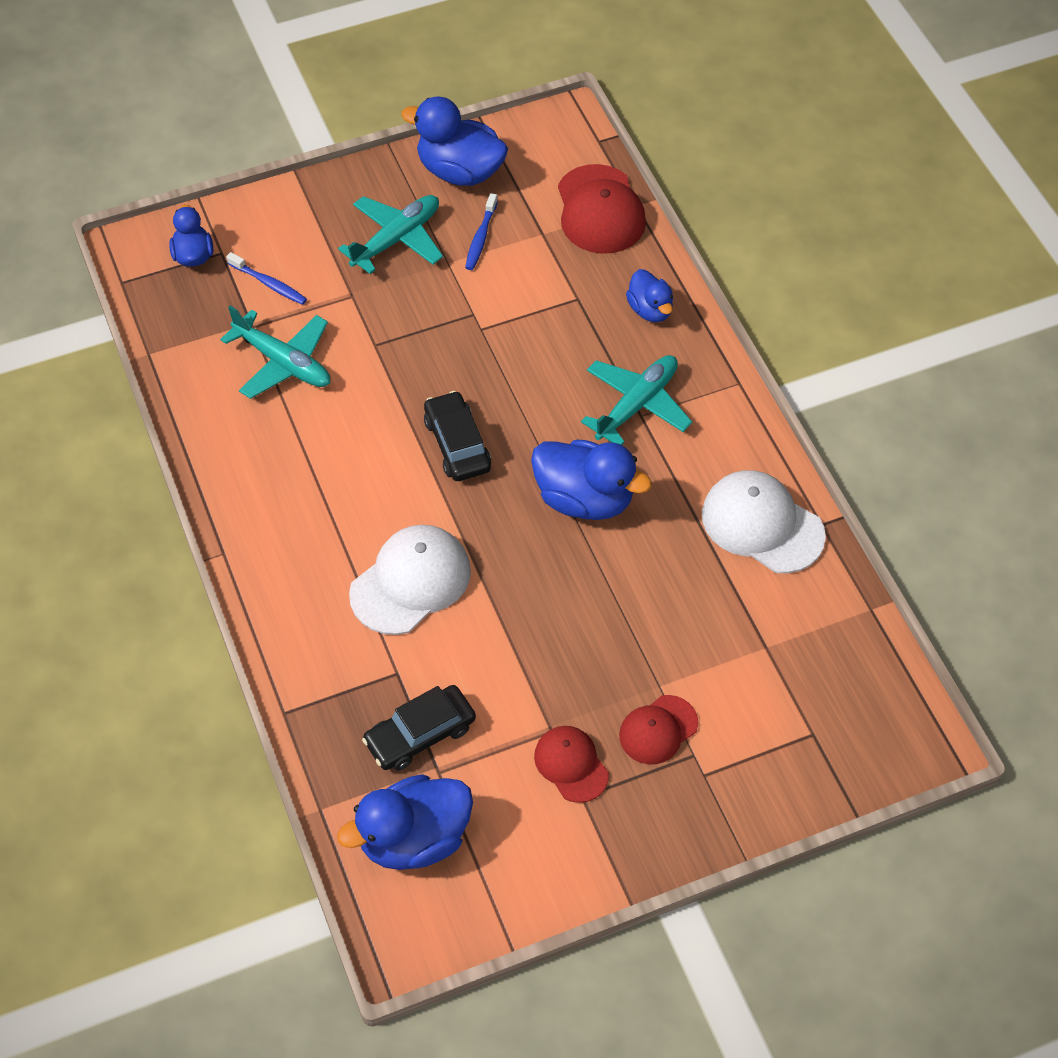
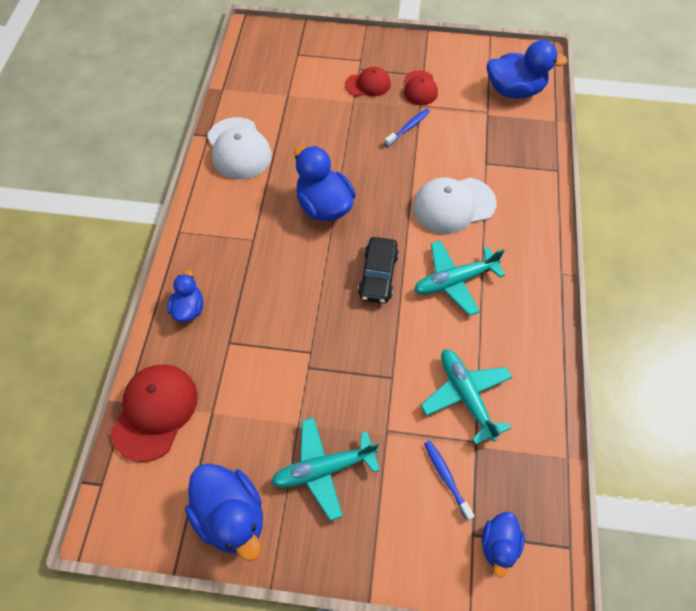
camera: 150 degrees left, 5 degrees up
black car [362,685,476,771] -> none
blue toothbrush [465,193,498,270] -> blue toothbrush moved to [384,109,430,147]
turquoise plane [581,355,692,445] -> turquoise plane moved to [414,240,505,316]

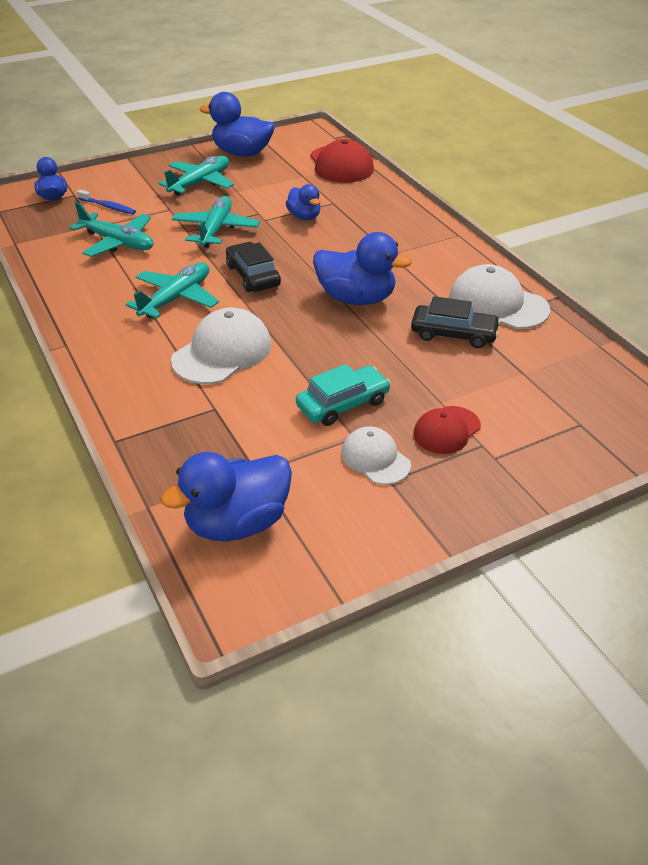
camera: 145 degrees right, 20 degrees down
blue duck [167,270,203,322] -> blue duck moved to [286,184,320,220]
blue toothbrush [384,109,430,147] -> turquoise car [296,364,391,426]
red cap [404,70,438,105] -> white cap [341,426,411,485]
none -> turquoise plane [172,196,260,248]
none -> black car [411,296,501,348]

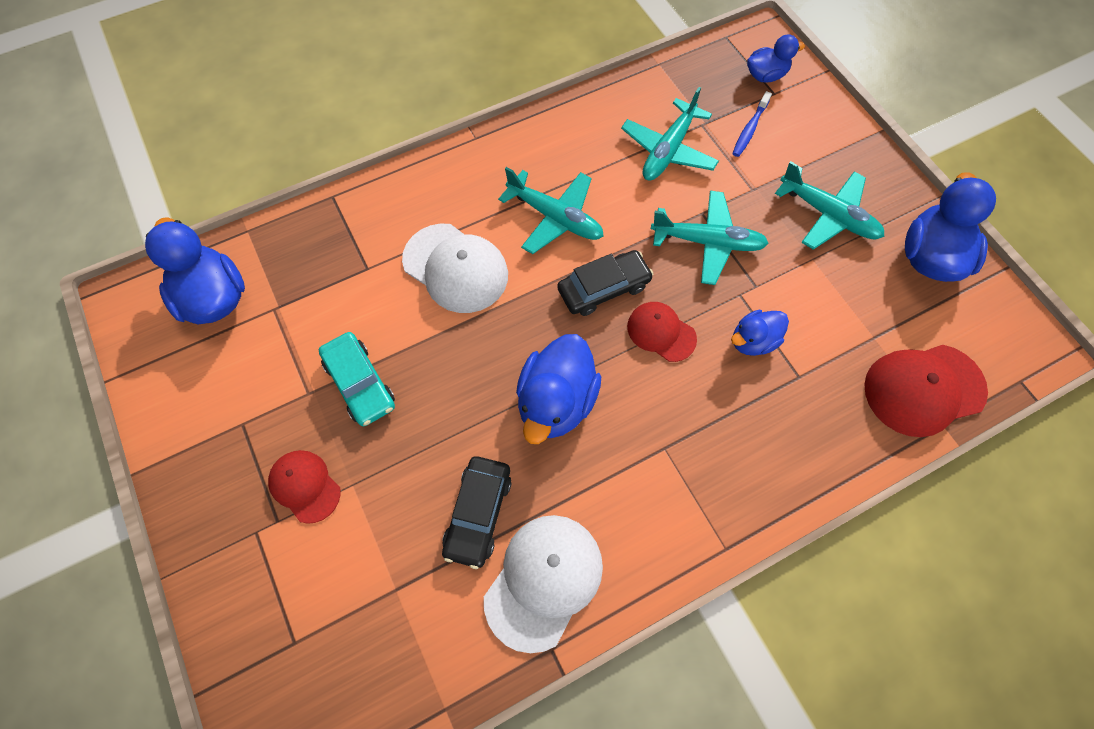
camera: 90 degrees right, 25 degrees up
white cap [341,426,411,485] -> none
none -> red cap [627,302,697,362]

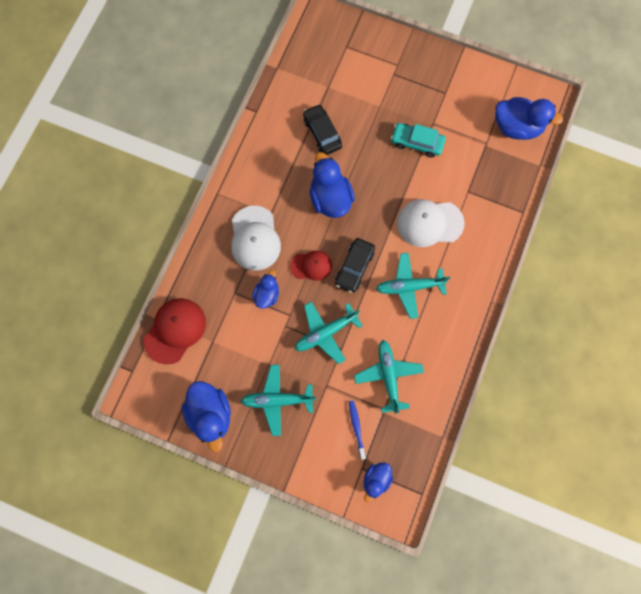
camera: 140 degrees right, 10 degrees up
red cap [268,450,341,524] -> none
white cap [484,515,603,653] -> white cap moved to [231,206,281,271]

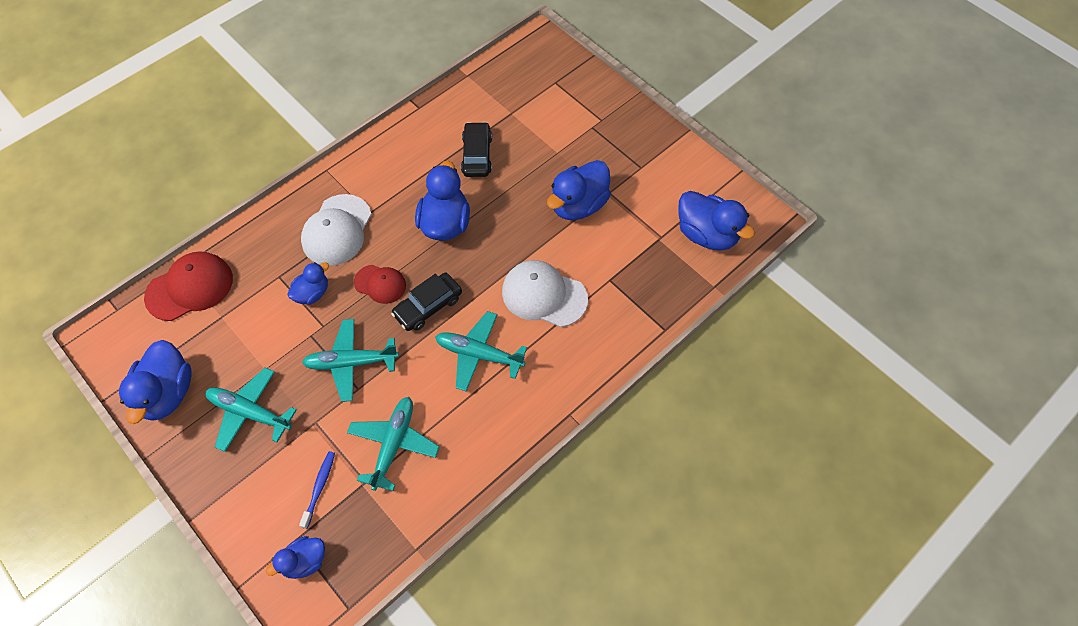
camera: 25 degrees right, 15 degrees down
turquoise car [391,123,446,157] -> blue duck [547,160,611,220]

